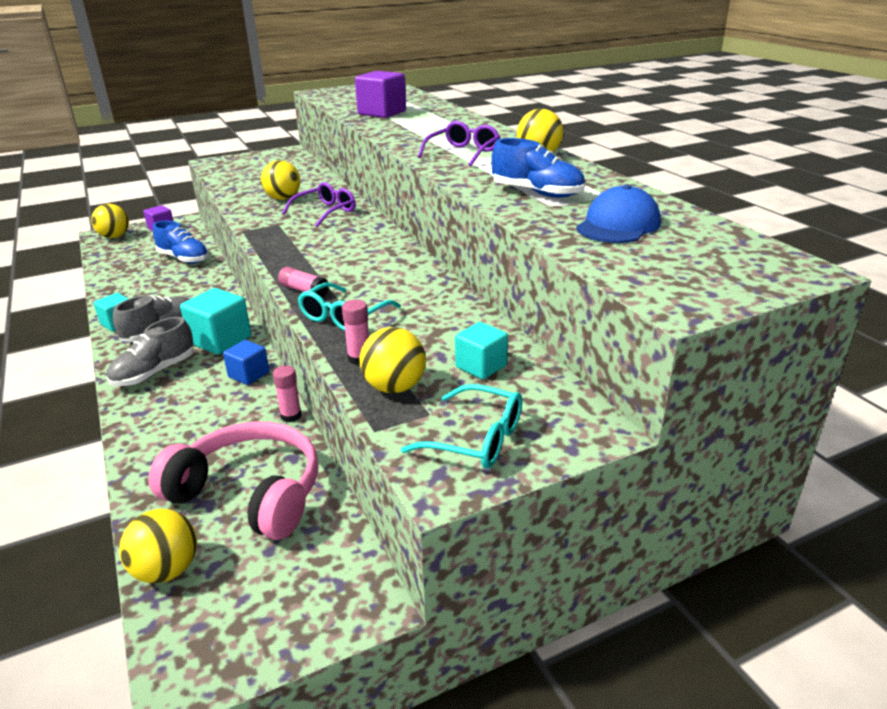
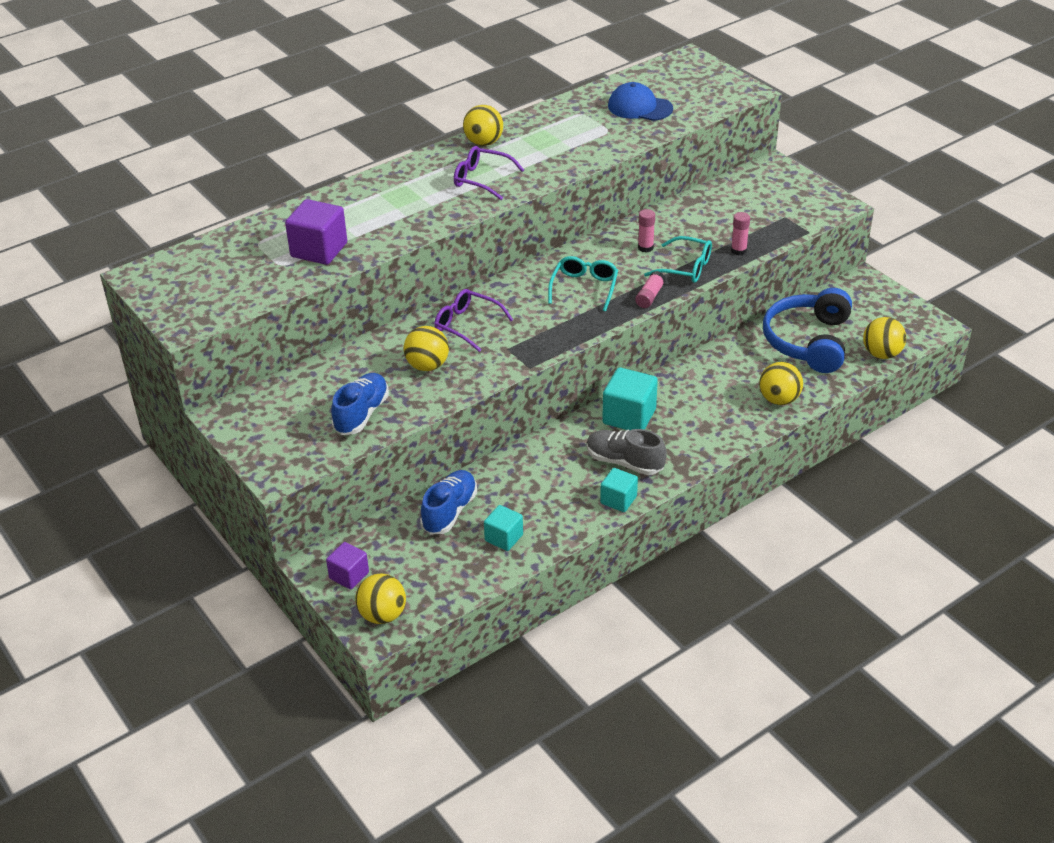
camera: 100 degrees left, 10 degrees up
grey shoe [107,317,194,386] -> none
pink headphones [148,421,318,540] -> blue headphones [763,288,852,373]
blue cube [223,340,269,385] -> none
pink glue stick [273,366,302,422] -> pink glue stick moved to [638,209,655,252]
yellow ball [359,327,426,393] -> yellow ball moved to [759,362,803,405]
turquoise glasses [401,384,522,469] -> turquoise glasses moved to [548,256,618,311]
turquoise cube [455,322,508,379] -> turquoise cube moved to [484,505,523,551]
blue shoe [491,138,585,198] -> blue shoe moved to [331,373,389,435]

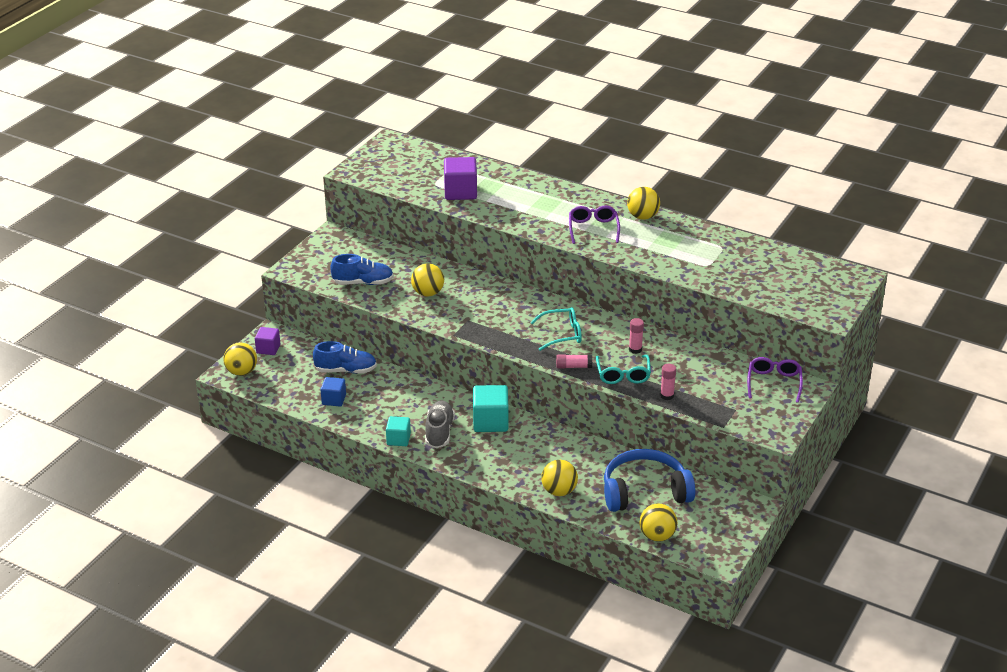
camera: 65 degrees right, 5 degrees down
purple glasses [434,289,513,352] -> purple glasses moved to [747,357,803,403]
turquoise cube [484,505,523,551] -> blue cube [320,377,346,407]
blue cap [608,82,673,121] -> none

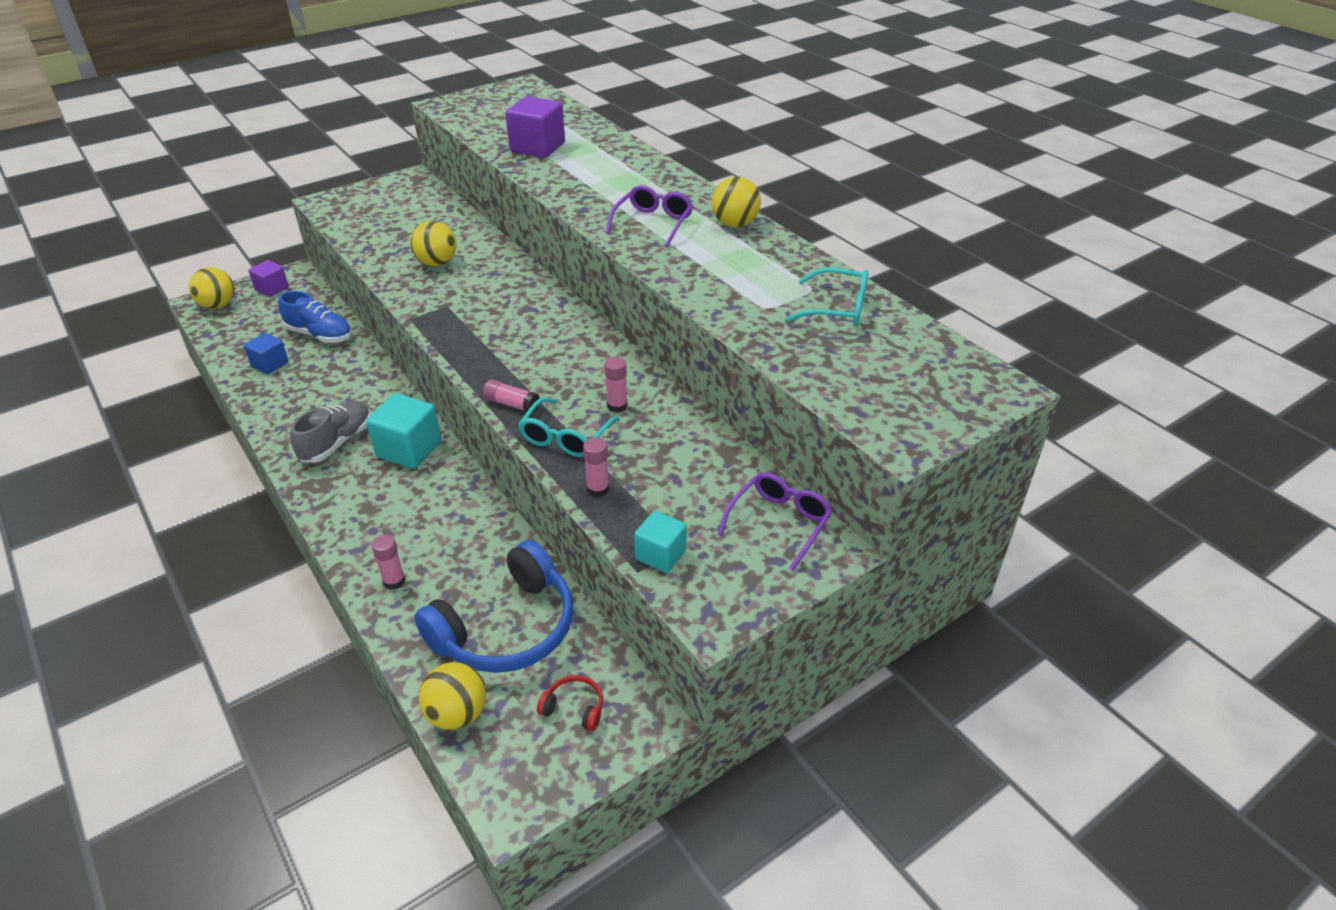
camera: 25 degrees right, 5 degrees up
blue shoe [330,254,394,285] -> none
turquoise cube [386,416,411,446] -> turquoise cube moved to [634,511,687,573]
turquoise glasses [530,307,582,351] -> turquoise glasses moved to [786,268,869,326]
yellow ball [541,460,578,496] -> pink glue stick [371,534,406,589]
blue headphones [604,449,695,512] -> blue headphones turned 120 degrees clockwise [414,540,573,673]
none -> red headphones [537,675,603,731]

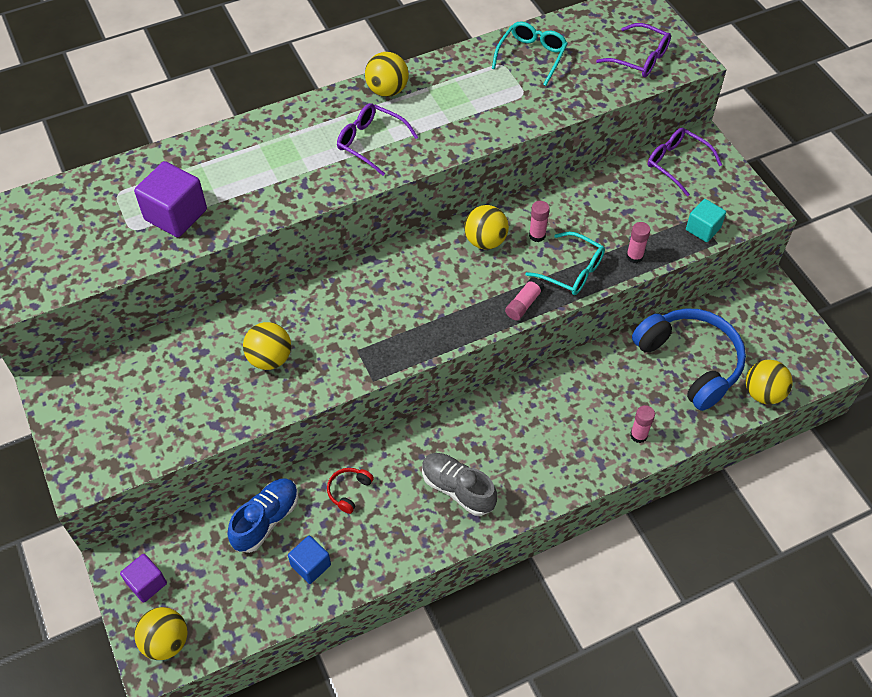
camera: 80 degrees left, 15 degrees up
turquoise cube [366,393,442,469] -> none
red headphones [537,675,603,731] -> red headphones moved to [327,468,374,514]
none -> yellow ball [464,205,509,250]
none -> purple glasses [596,23,671,77]

